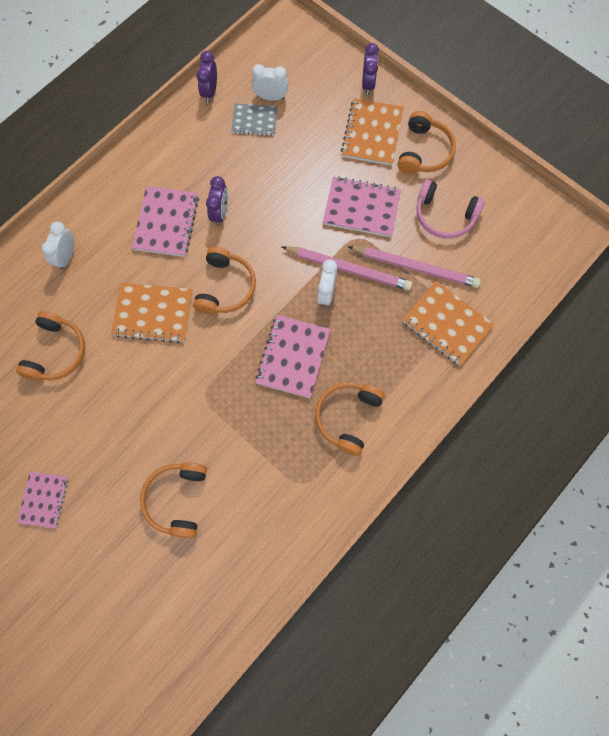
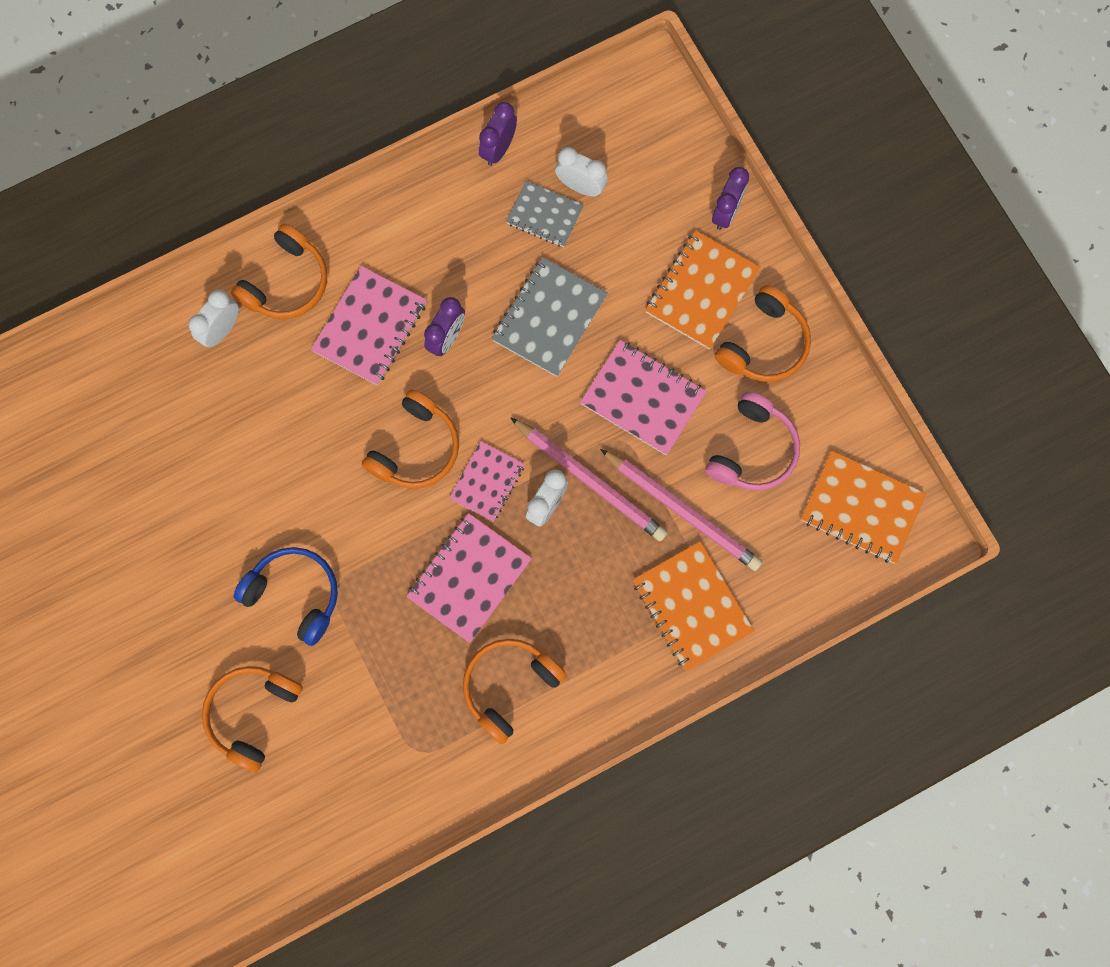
camera: 20 degrees right, 5 degrees up
orange headphones [16,311,85,381] -> orange headphones moved to [231,224,327,319]
pink notebook [17,472,68,528] -> pink notebook moved to [449,441,525,522]
orange notebook [111,283,193,343] -> orange notebook moved to [801,450,926,563]
pink headphones [416,179,485,239] -> pink headphones turned 105 degrees counterclockwise [705,392,800,491]
none -> blue headphones [234,547,338,646]
none -> grey notebook [492,257,608,377]

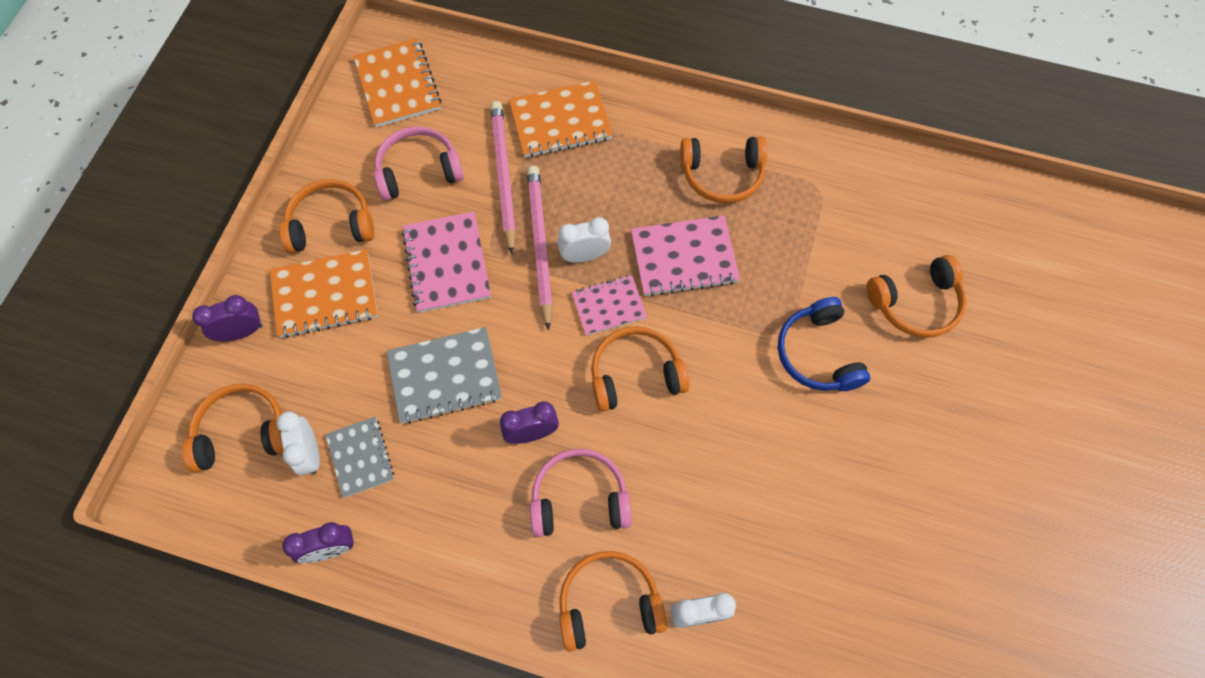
camera: 135 degrees left, 10 degrees down
pink notebook [311,266,427,385] -> pink headphones [530,449,632,537]
orange notebook [633,541,755,671] -> orange notebook turned 60 degrees clockwise [509,81,613,158]
none -> orange headphones [182,384,284,472]

